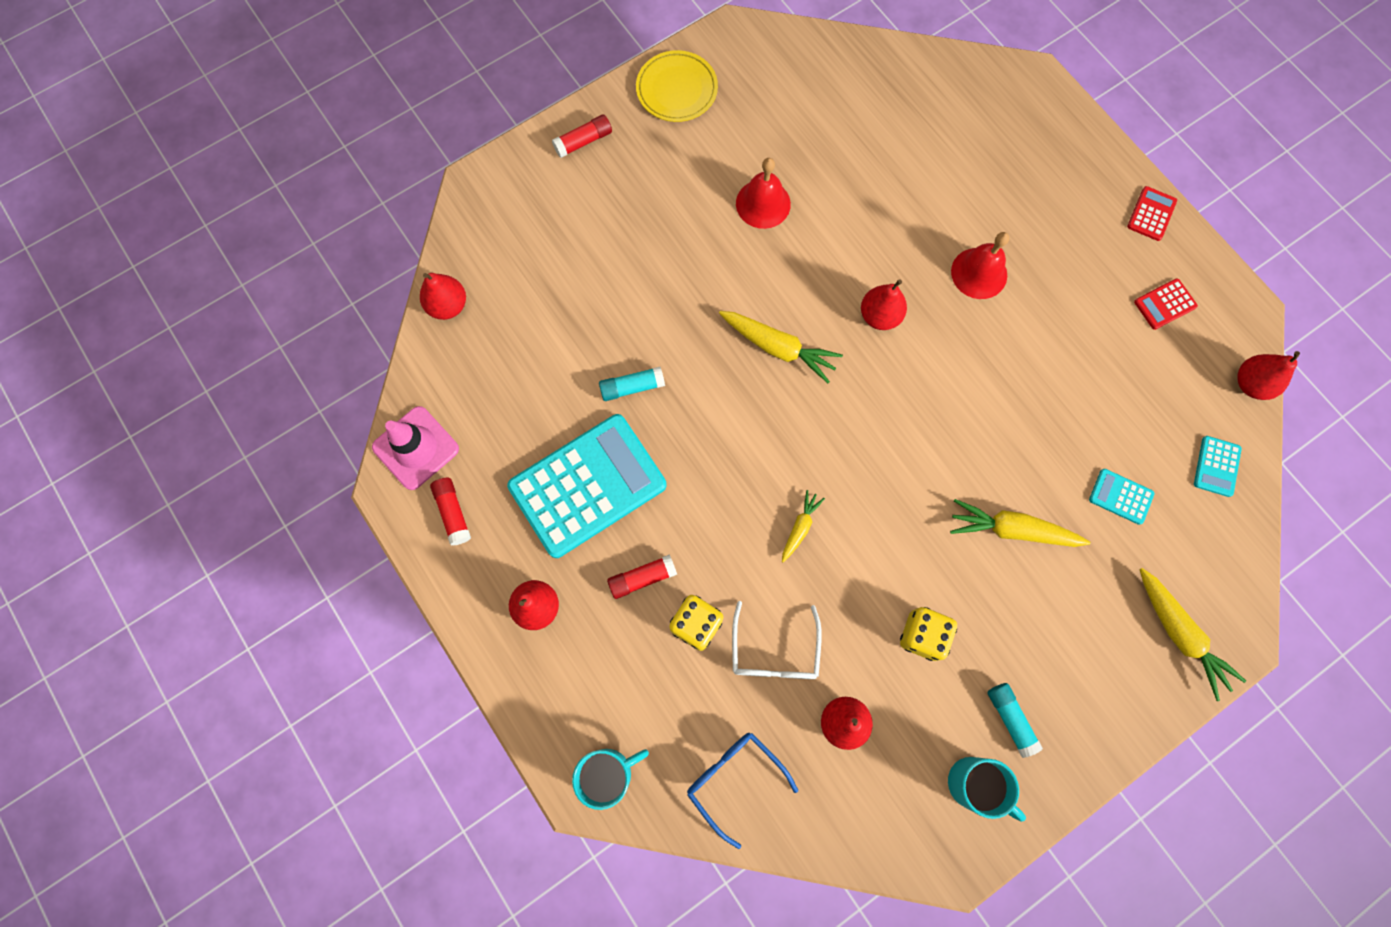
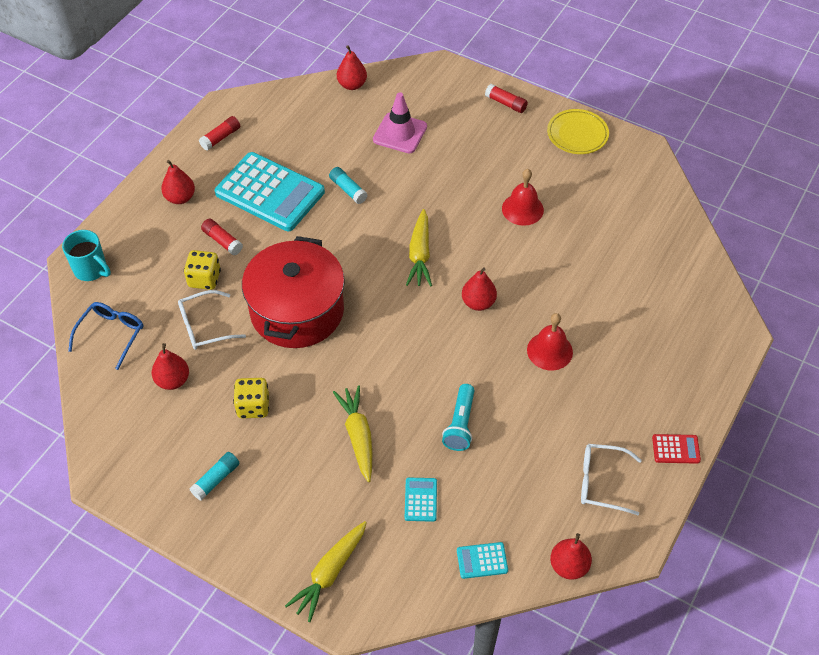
camera: 65 degrees right, 20 degrees down
pink traffic cone [372,406,459,490] -> pink traffic cone moved to [373,92,427,153]
yellow carrot [782,490,825,562] -> red pot [242,236,345,348]
turquoise mug [948,757,1026,822] -> none
red calculator [1134,278,1198,330] -> white glasses [581,444,642,515]
none -> turquoise flashlight [442,384,475,451]

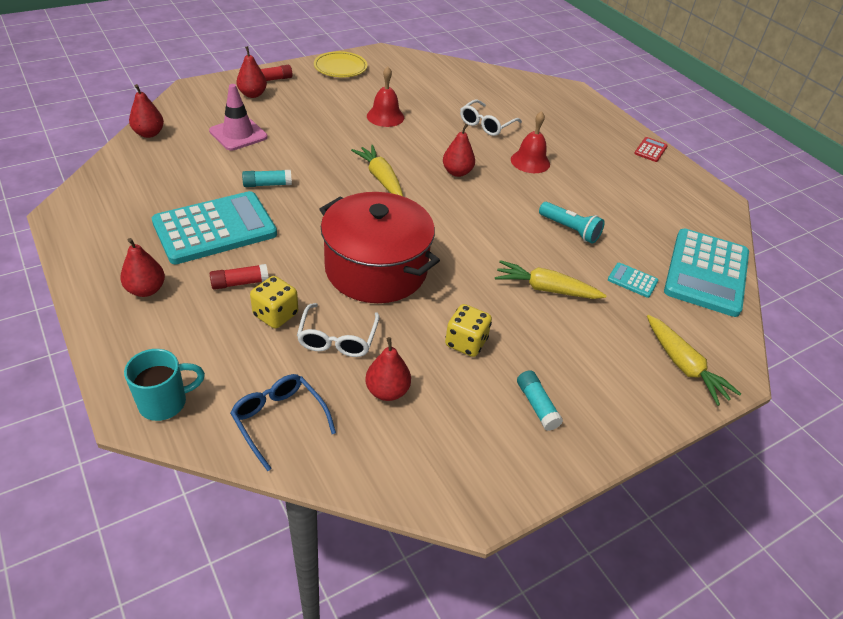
camera: 65 degrees left, 10 degrees down
red glue stick [199,116,240,151] -> none
yellow carrot [406,209,432,287] -> yellow carrot turned 150 degrees counterclockwise [351,145,403,196]
turquoise calculator [457,542,508,579] -> turquoise calculator [664,229,749,317], size x2.44
red pear [550,533,592,580] -> red pear moved to [236,46,267,98]
white glasses [581,444,642,515] -> white glasses moved to [460,99,522,136]

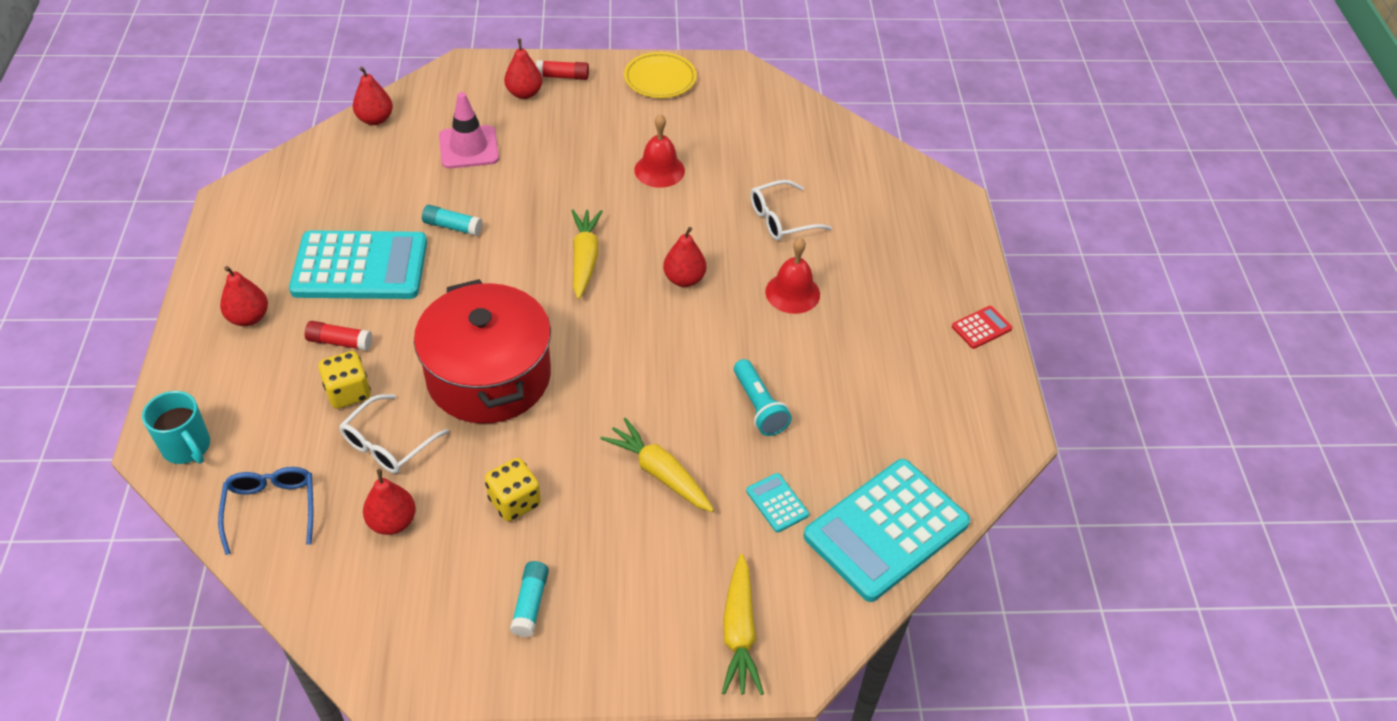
camera: 30 degrees right, 5 degrees up
turquoise mug [124,349,205,421] -> turquoise mug turned 45 degrees clockwise [142,391,210,464]

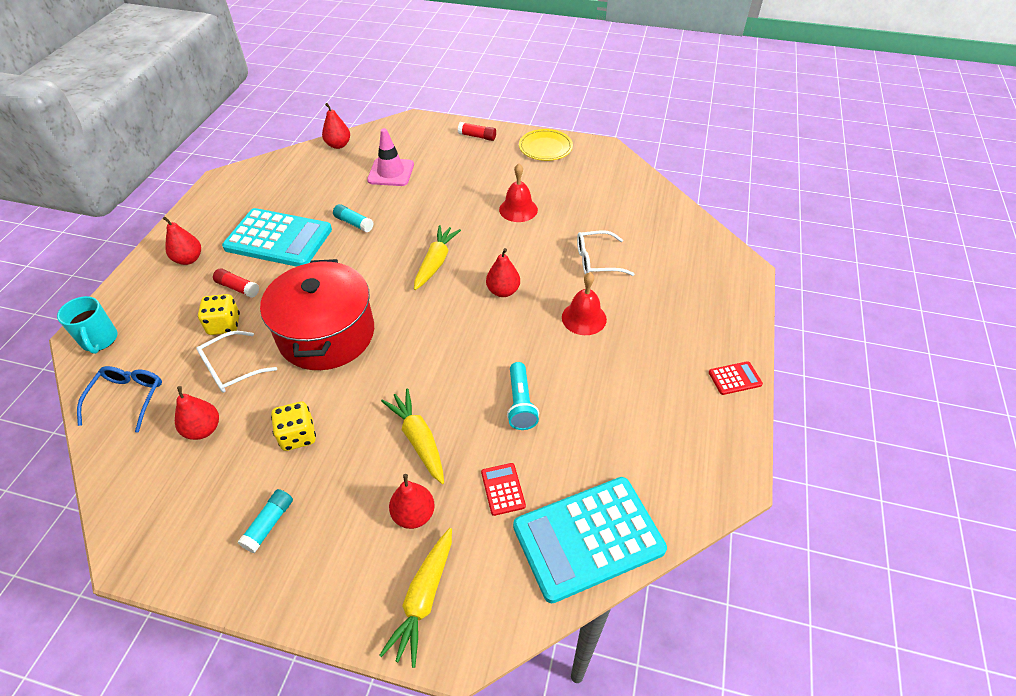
camera: 20 degrees right, 0 degrees up
red pear [504,39,542,99] -> red pear moved to [389,474,435,529]
turquoise calculator [746,473,809,532] -> red calculator [481,463,526,516]

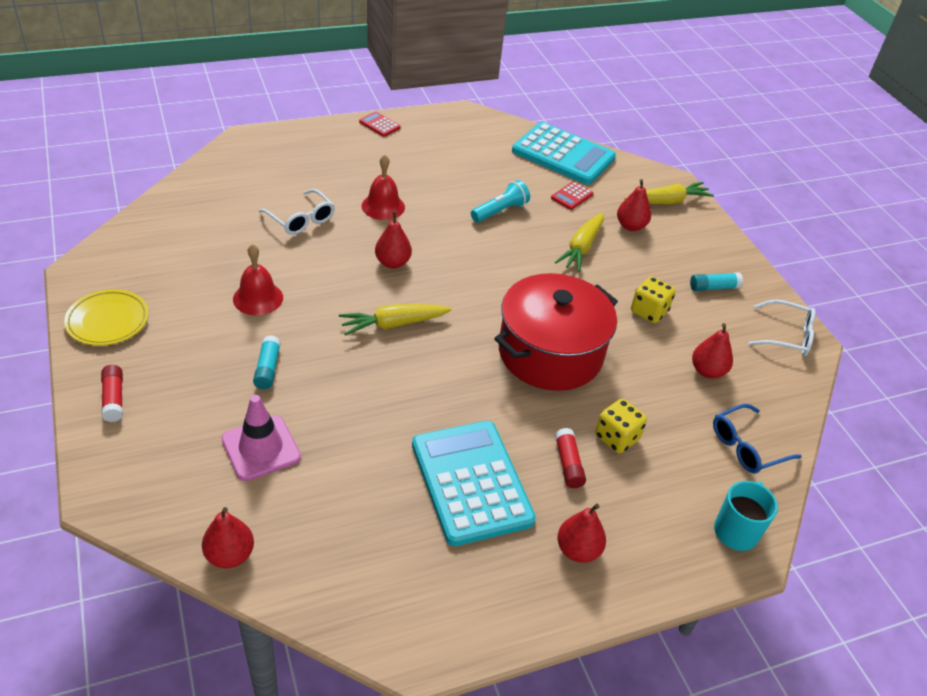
camera: 130 degrees left, 5 degrees down
white glasses [196,331,277,393] -> white glasses moved to [748,300,816,356]
turquoise glue stick [333,204,373,232] -> turquoise glue stick moved to [253,335,281,389]

